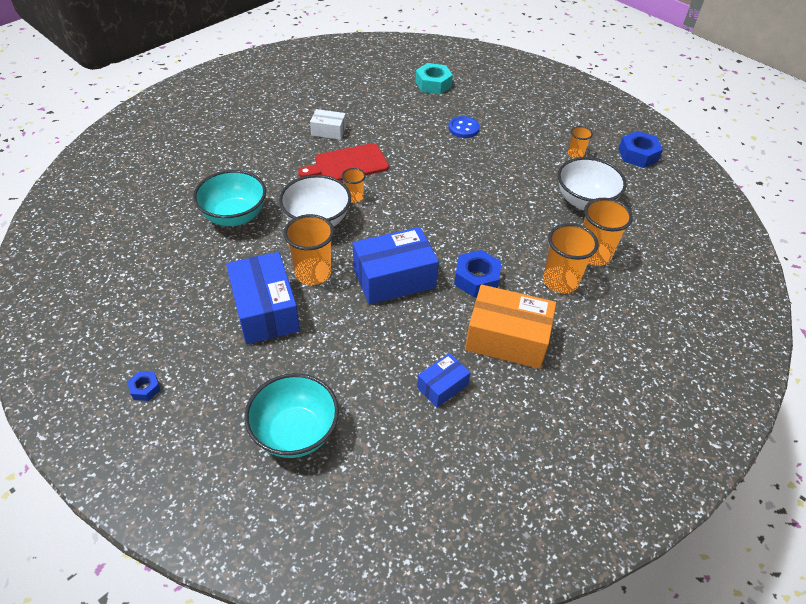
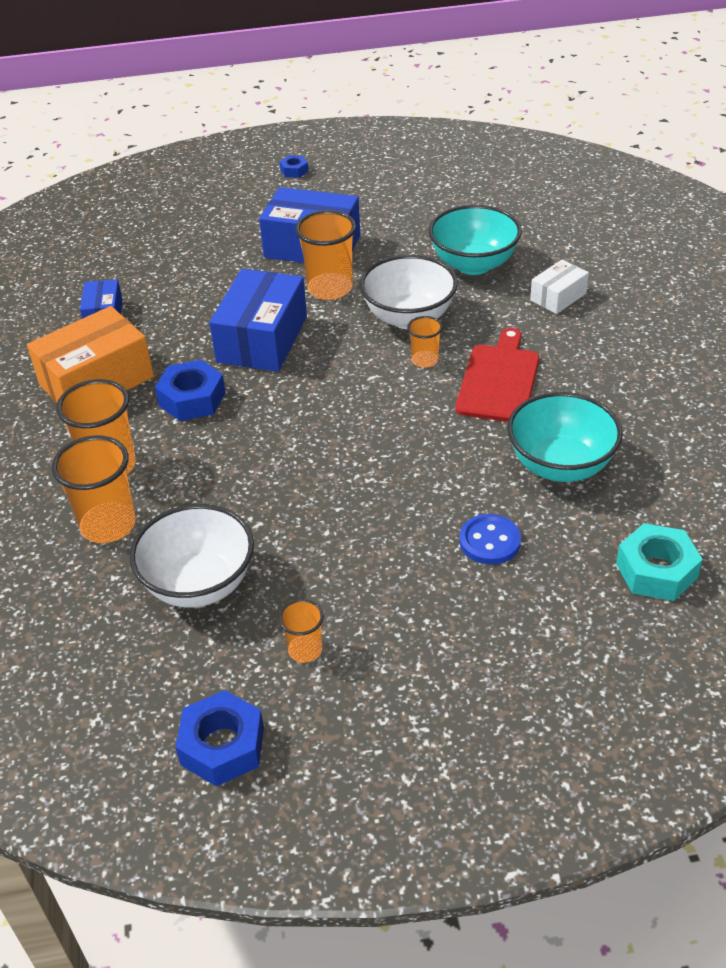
camera: 130 degrees right, 5 degrees down
turquoise bowl [244,373,339,458] -> turquoise bowl moved to [507,392,623,482]
white box [310,109,346,140] -> white box moved to [530,260,589,314]

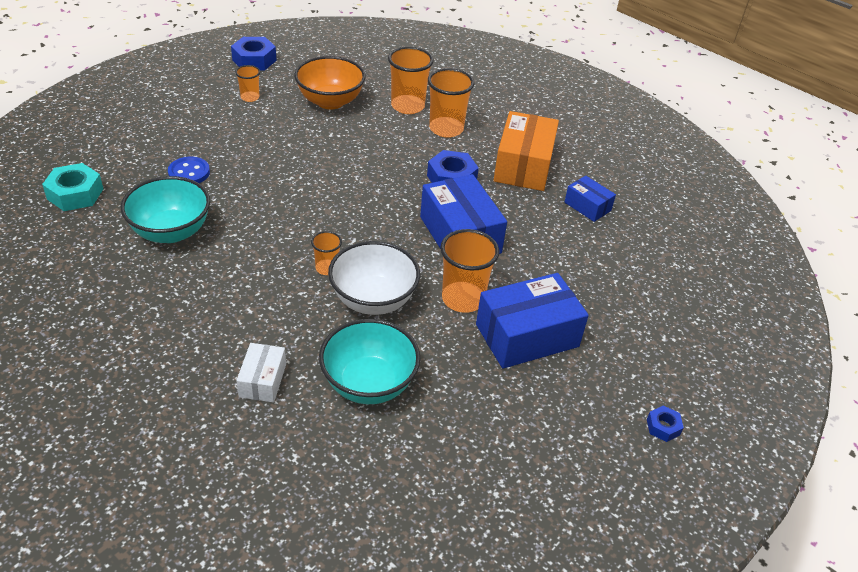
camera: 135 degrees right, 0 degrees up
white bowl [130,504,254,608] -> orange bowl [294,56,366,110]
red cutting board [455,328,540,422] -> none

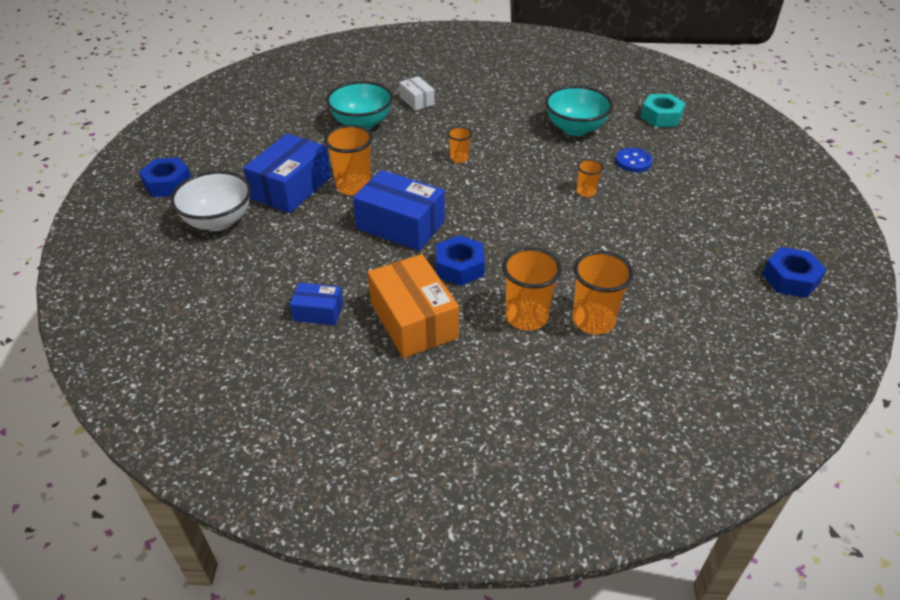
camera: 145 degrees right, 0 degrees up
orange cup [235,65,260,102] -> orange cup moved to [577,159,603,197]
orange bowl [294,56,366,110] -> none
white bowl [328,241,420,315] -> white bowl moved to [170,171,251,231]
blue nut [647,405,684,442] -> blue nut [139,157,191,198], size x1.85

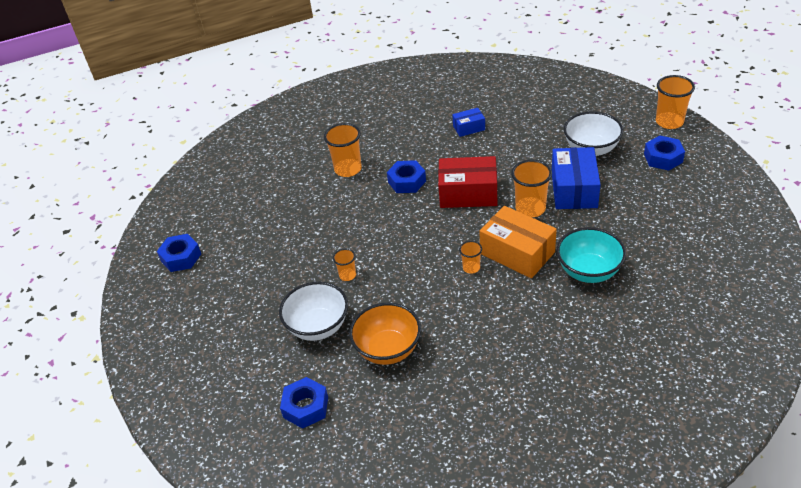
camera: 160 degrees right, 0 degrees up
blue box [353,170,445,251] -> red box [438,156,497,208]
orange box [368,254,459,358] -> orange box moved to [479,206,557,278]
white box [399,76,435,111] -> none
turquoise bowl [545,86,613,136] -> orange bowl [349,303,421,365]
orange cup [572,251,634,334] -> orange cup moved to [656,75,695,129]
blue button [615,148,652,172] -> white bowl [279,282,348,341]
turquoise nut [640,94,686,127] -> blue nut [280,377,328,429]

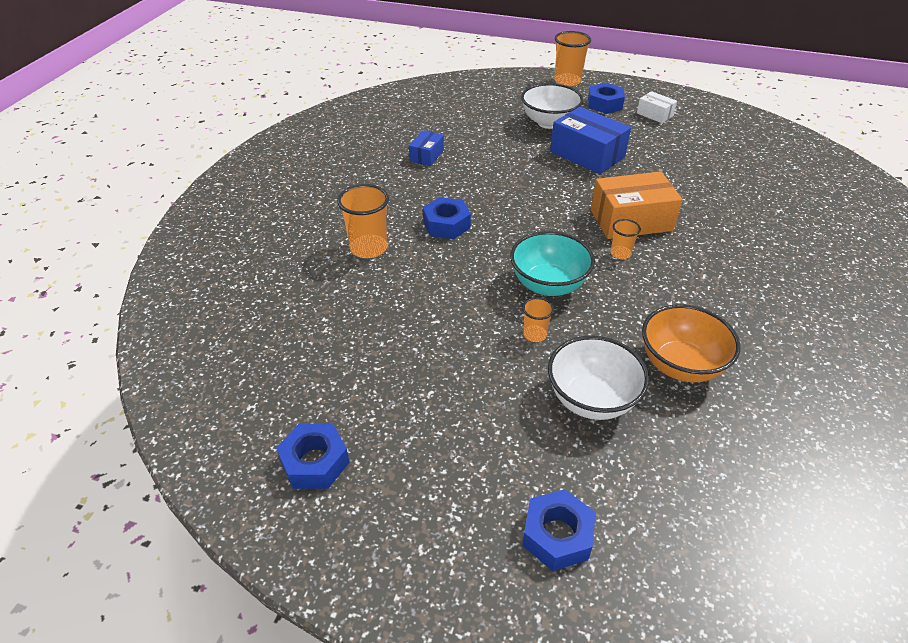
camera: 55 degrees left, 0 degrees up
blue nut [280,377,328,429] -> blue nut moved to [522,489,596,571]
red box [438,156,497,208] -> none
orange cup [511,160,552,218] -> none
turquoise bowl [557,227,626,283] -> turquoise bowl moved to [510,231,595,296]
none -> white box [637,91,677,123]

